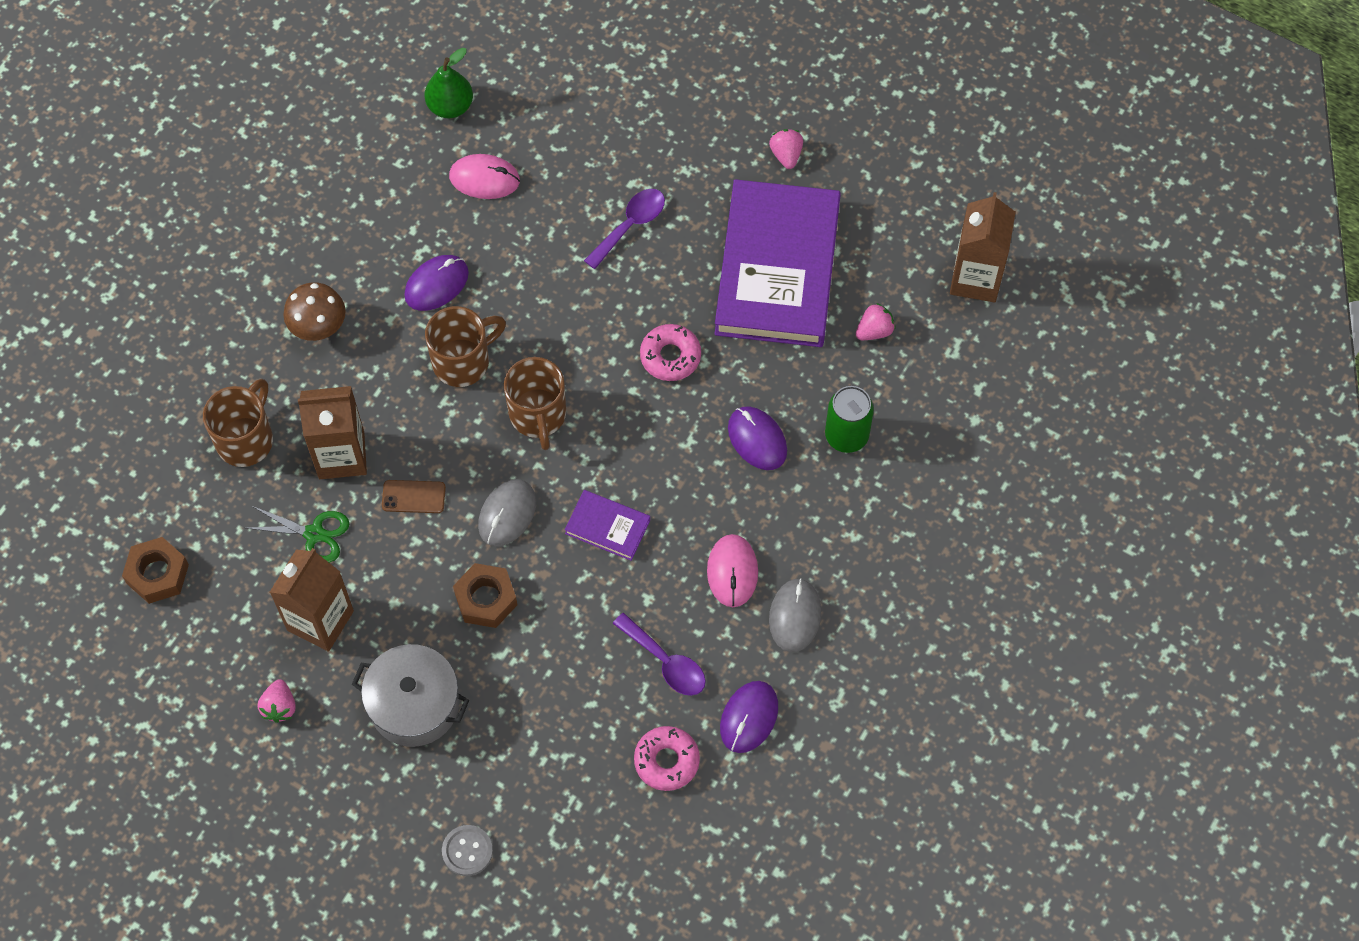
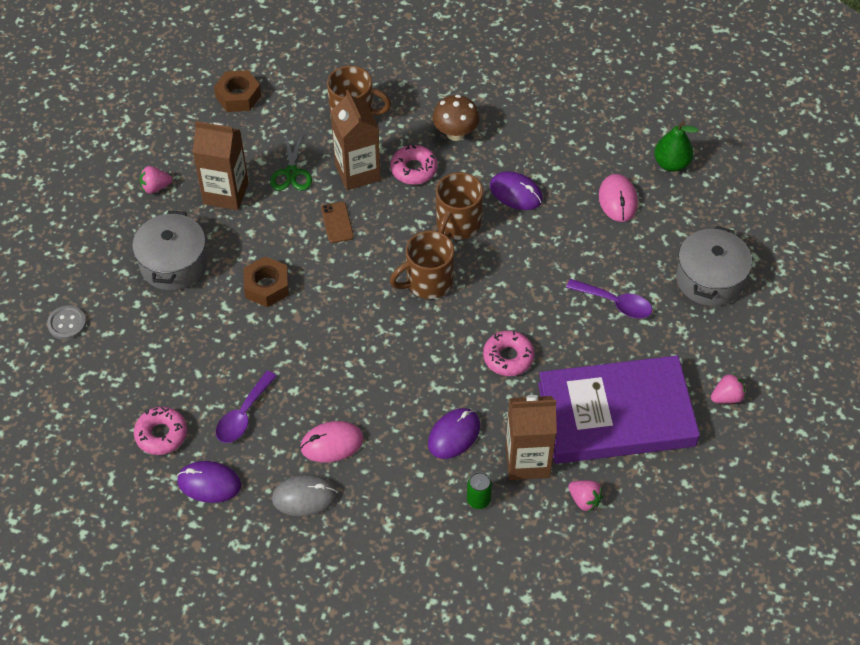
camera: 75 degrees right, 10 degrees down
brown mug [425,306,506,387] -> brown mug turned 75 degrees clockwise [436,172,483,240]
grey mouse [478,479,536,546] -> none
purple book [565,490,650,561] -> none
green can [825,386,874,453] -> green can [467,472,492,509], size x0.62
brown carton [950,192,1016,302] -> brown carton moved to [505,395,557,480]
none -> pink donut [390,145,438,185]
none -> grey pot [676,226,752,306]

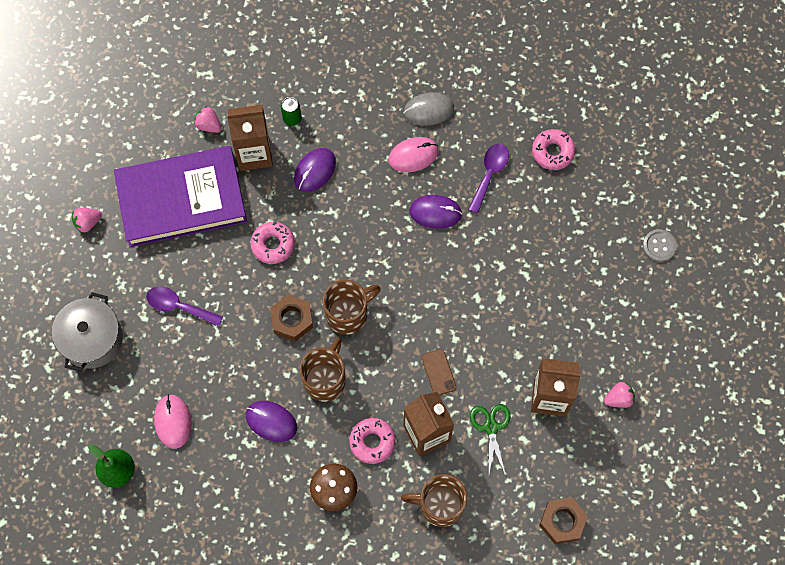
camera: 175 degrees right, 15 degrees up
grey pot [132,210,208,290] -> none
purple mouse [177,461,241,503] -> purple mouse moved to [409,195,462,229]
brown nut [244,257,289,307] -> brown nut moved to [270,295,313,342]

